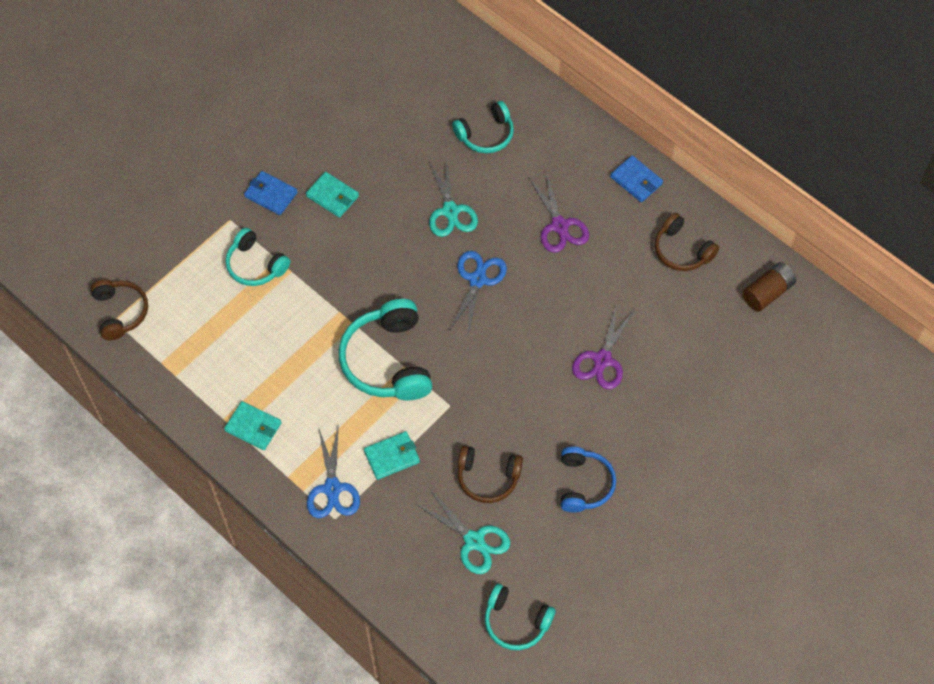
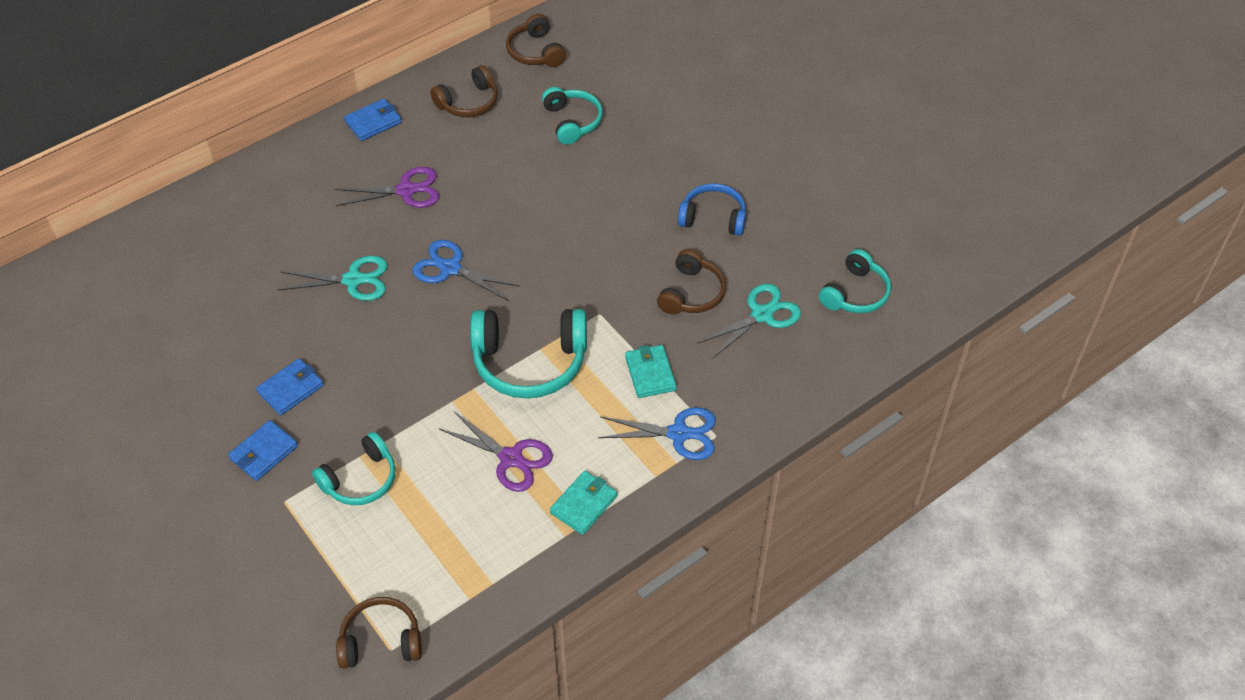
camera: 80 degrees left, 10 degrees down
turquoise wallet [306,172,359,218] -> blue wallet [256,358,324,415]
turquoise headphones [452,101,514,153] -> turquoise headphones moved to [542,87,603,145]
purple scissors [572,304,636,389] -> purple scissors moved to [439,411,553,492]
brown battery [742,262,796,312] -> brown headphones [506,14,566,67]

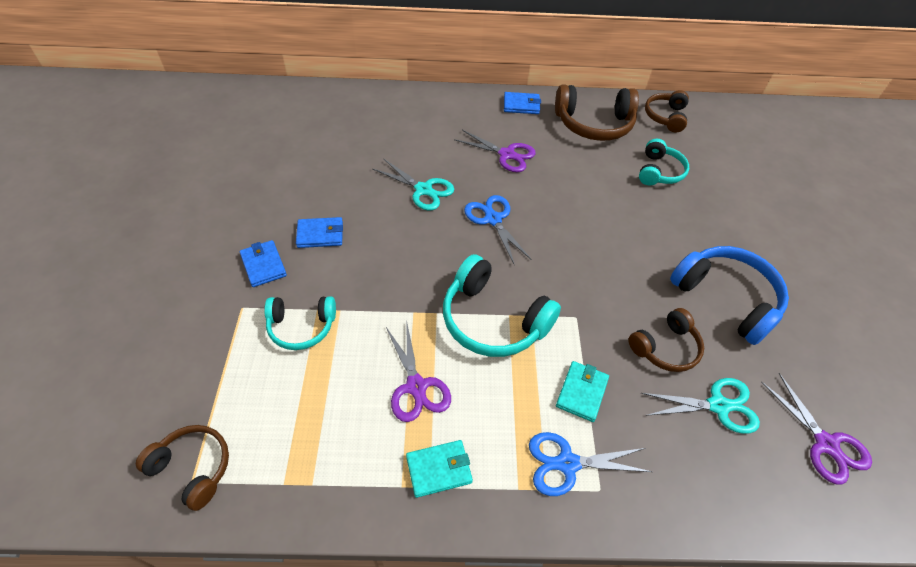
camera: 35 degrees right, 0 degrees up
blue wallet [228,420,298,481] -> blue wallet turned 75 degrees clockwise [240,240,287,287]
brown headphones [430,65,498,117] -> brown headphones [555,84,639,141], size x1.62
blue scissors [598,407,716,460] -> blue scissors turned 135 degrees clockwise [529,432,652,496]
blue headphones [678,183,746,236] -> blue headphones [670,246,789,345], size x1.62
turquoise headphones [819,249,891,313] -> purple scissors [761,373,872,485]

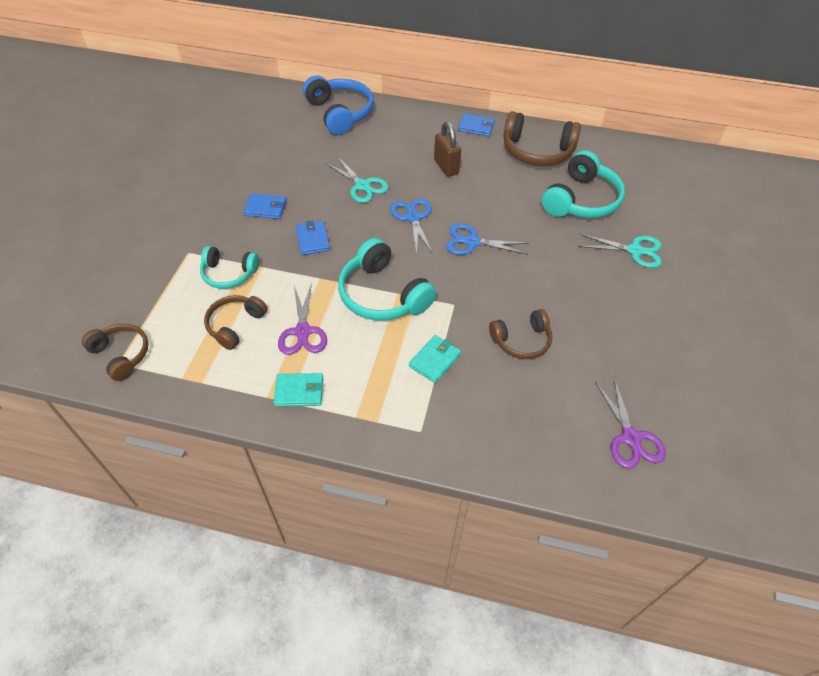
camera: 15 degrees right, 0 degrees up
blue wallet [240,240,287,287] -> blue wallet moved to [296,220,330,255]
purple scissors [454,130,536,172] -> brown padlock [434,121,461,177]
blue scissors [529,432,652,496] -> blue scissors moved to [446,223,529,255]
turquoise headphones [639,139,689,186] -> turquoise headphones [542,150,625,218], size x1.62
turquoise scissors [641,378,760,434] -> turquoise scissors moved to [578,234,662,268]
brown headphones [645,90,689,132] -> brown headphones moved to [204,295,268,350]
blue headphones [670,246,789,345] -> blue headphones moved to [303,75,374,135]

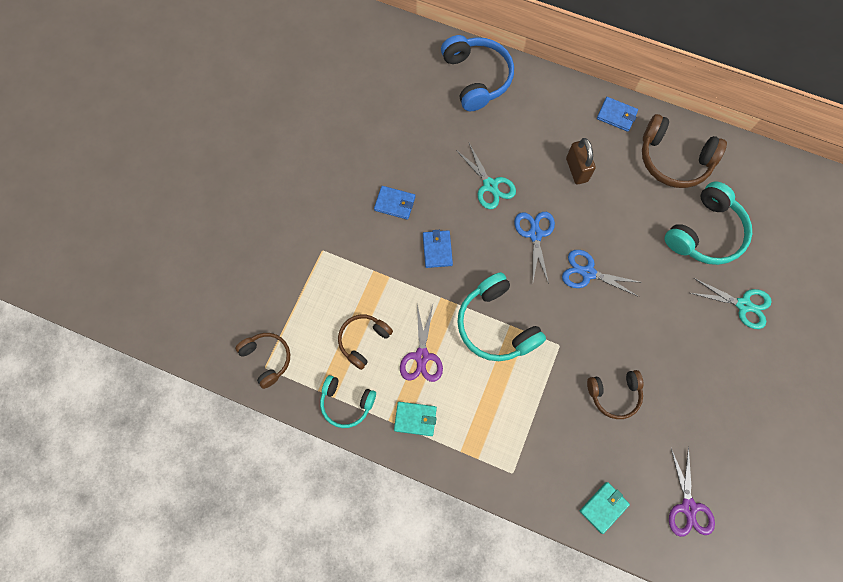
camera: 10 degrees right, 20 degrees up
turquoise headphones [200,246,259,289] -> turquoise headphones moved to [320,375,376,428]
turquoise wallet [409,335,461,383] -> turquoise wallet moved to [580,482,630,534]

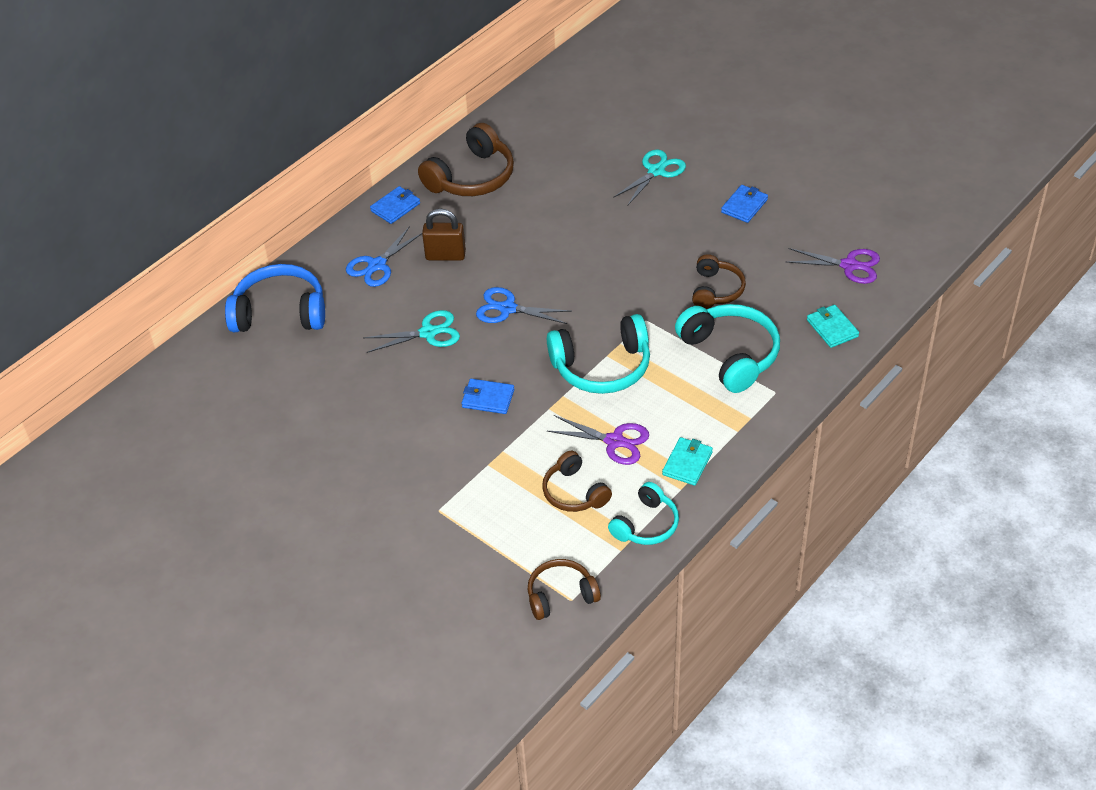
camera: 70 degrees left, 25 degrees down
blue wallet [374,186,415,220] -> blue wallet moved to [721,185,768,223]
blue scissors [562,250,642,297] -> blue scissors moved to [346,226,422,287]
turquoise headphones [664,181,752,265] -> turquoise headphones moved to [675,304,780,393]

